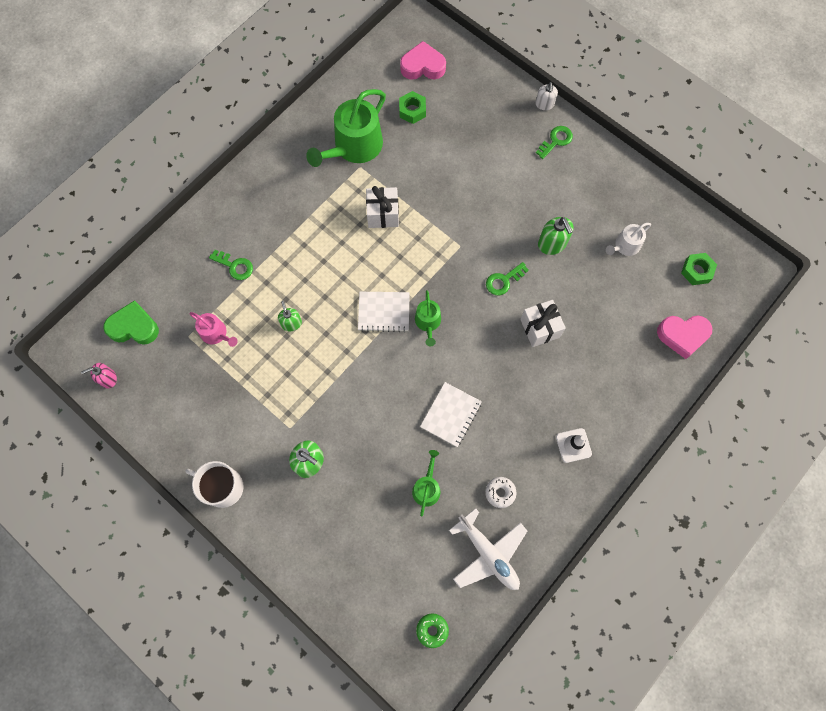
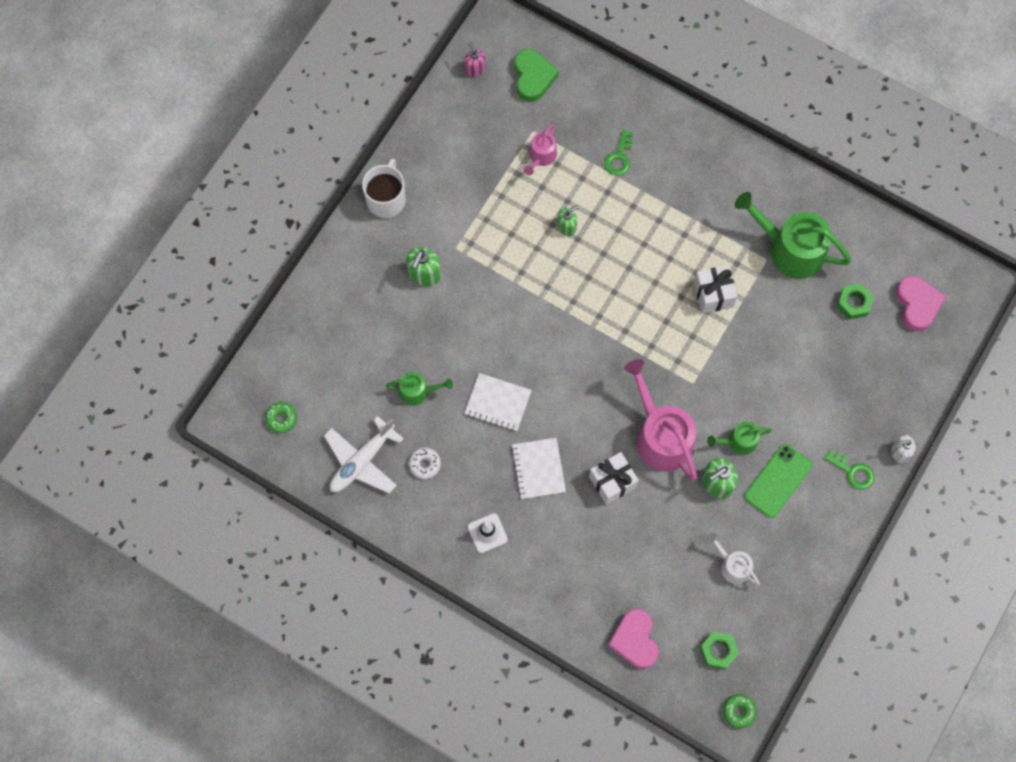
camera: 80 degrees right, 0 degrees up
white notebook [358,292,410,332] -> white notebook moved to [511,438,566,499]
green watering can [415,290,441,346] -> green watering can moved to [707,421,772,455]
green key [486,262,529,295] -> pink watering can [624,359,697,480]
none -> green donut [723,694,757,728]
none -> green phone [744,444,813,518]

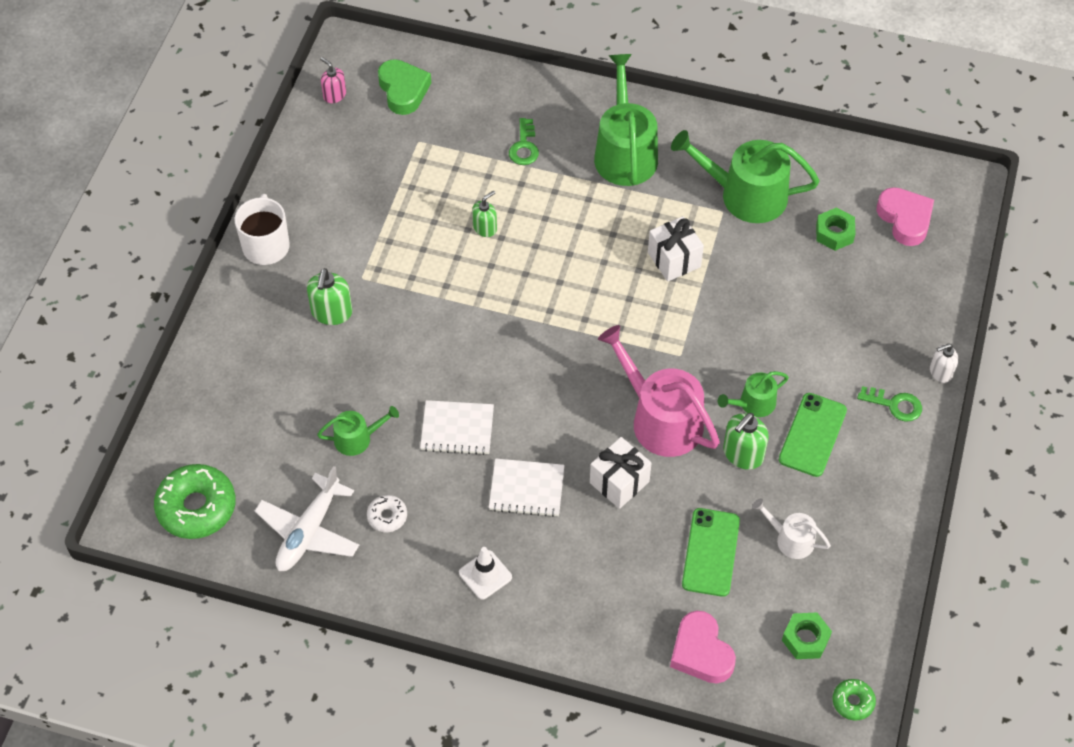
camera: 15 degrees left, 15 degrees down
green donut [265,402,297,433] -> green donut [154,464,236,539], size x2.00
white notebook [511,438,566,499] -> white notebook turned 60 degrees counterclockwise [489,458,565,517]
pink watering can [524,124,557,175] -> none
none -> green watering can [594,54,658,186]
none -> green phone [682,508,740,597]

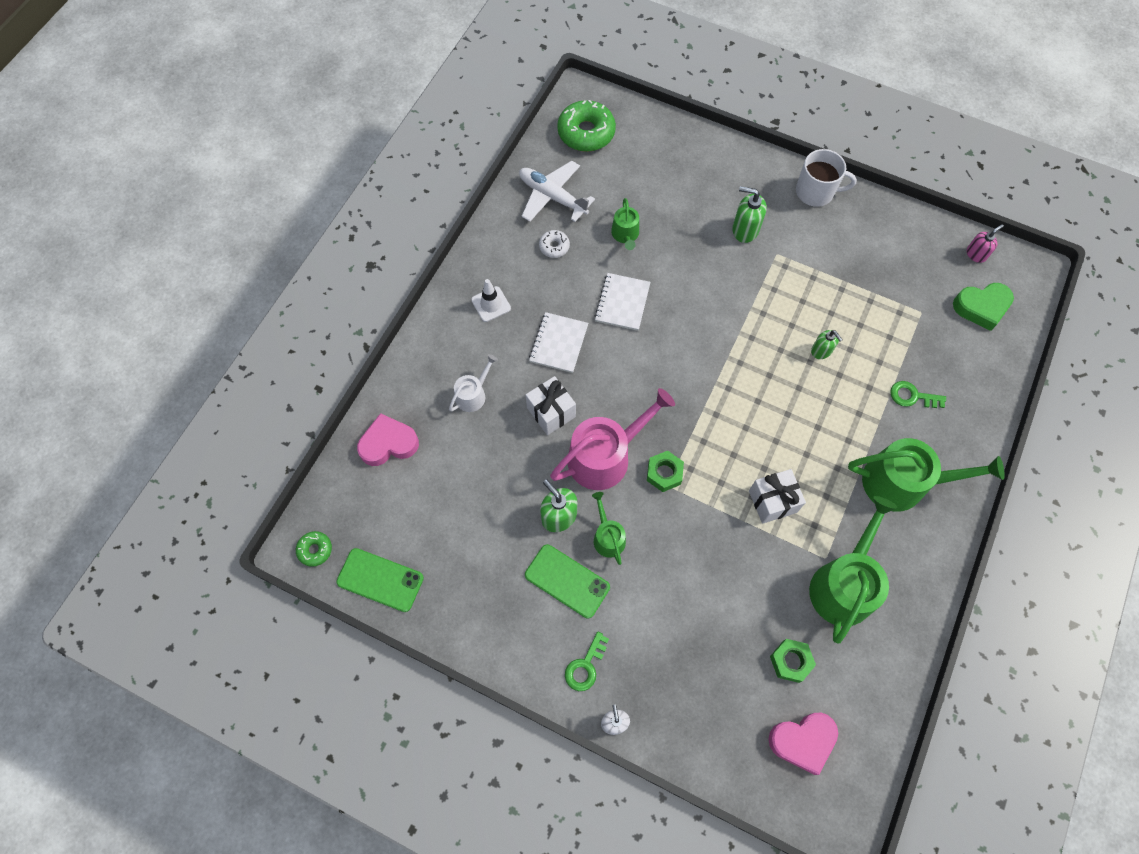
camera: 100 degrees right, 10 degrees up
green phone [682,508,740,597] -> green phone moved to [336,548,424,612]
white watering can [752,498,831,559] -> white watering can moved to [449,354,498,412]
green nut [782,613,832,659] -> green nut moved to [647,451,684,492]

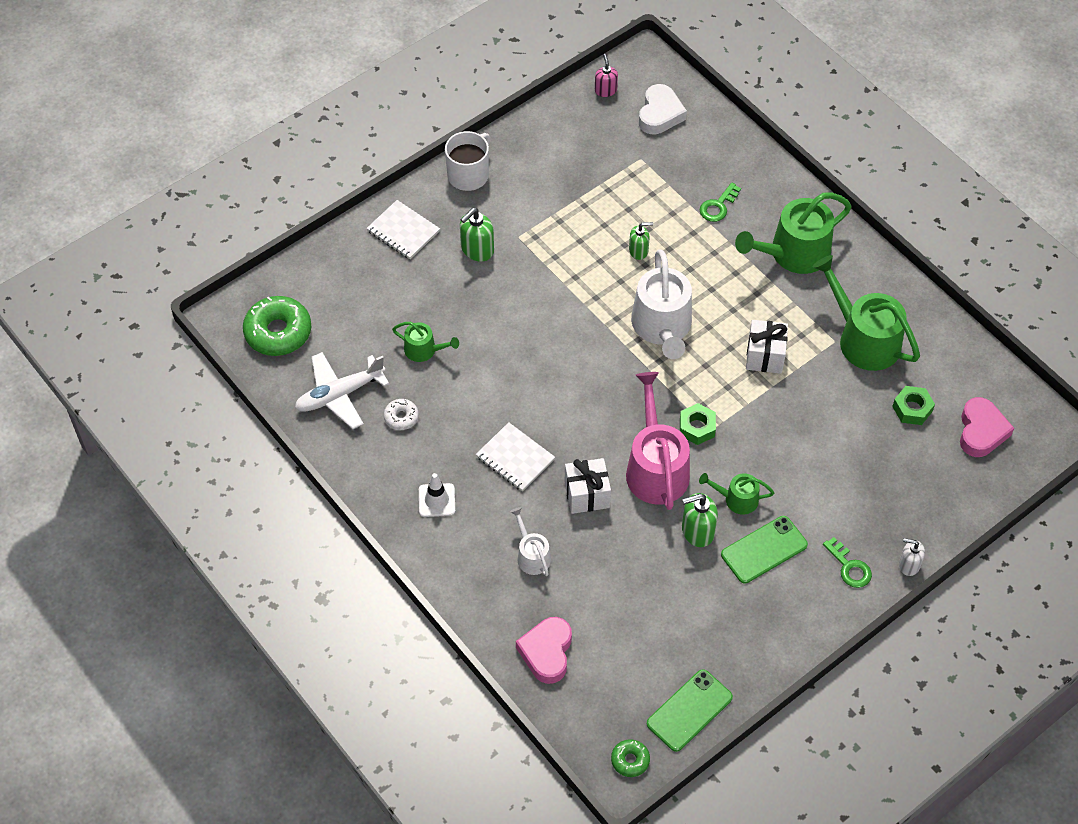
camera: 65 degrees left, 10 degrees down
white notebook [595,273,650,331] -> white notebook moved to [367,200,440,259]
green watering can [848,438,1005,512] -> green watering can turned 150 degrees counterclockwise [735,192,852,274]
green heart [953,283,1014,331] -> white heart [639,84,687,135]
none -> white watering can [631,249,692,359]

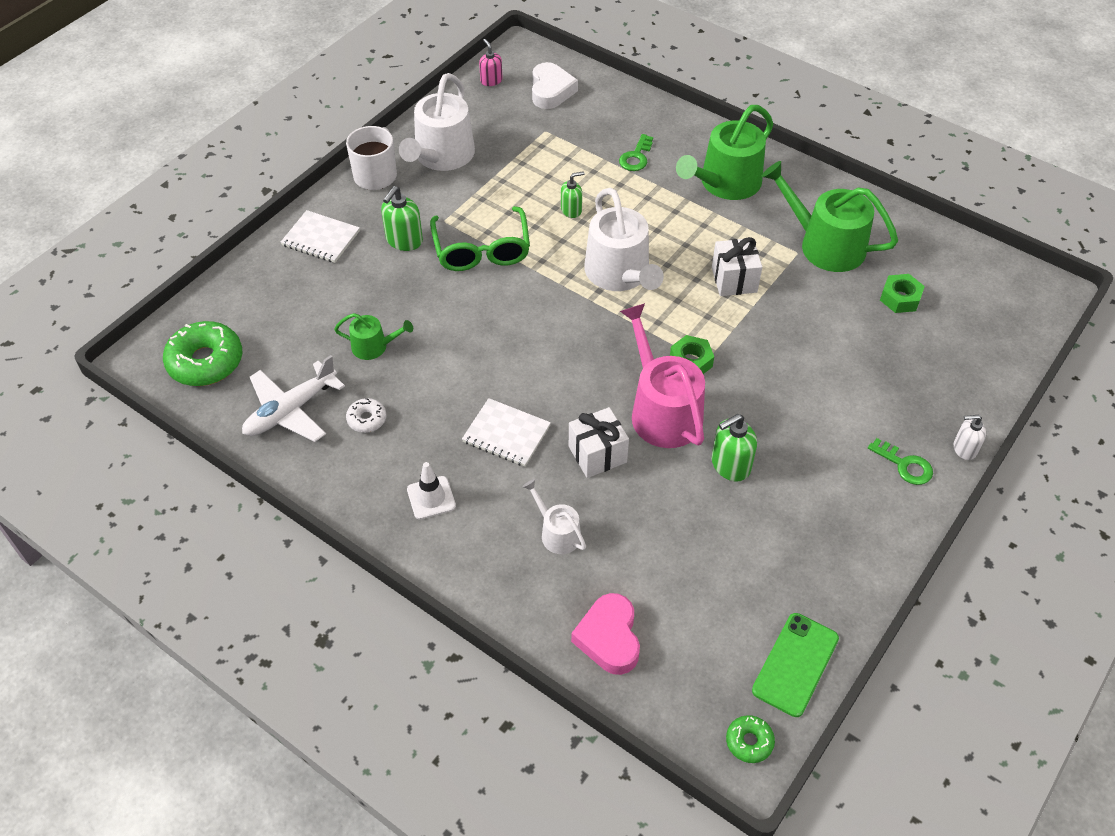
camera: 15 degrees left, 5 degrees down
green watering can [699,473,774,514] -> none
green phone [721,516,808,584] -> none
pink heart [960,397,1014,457] -> none
none -> white watering can [399,73,475,171]
none -> green glasses [430,206,530,271]

